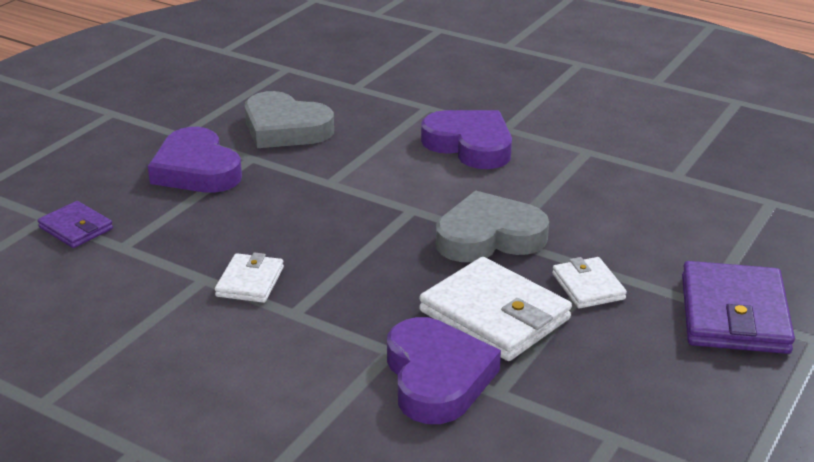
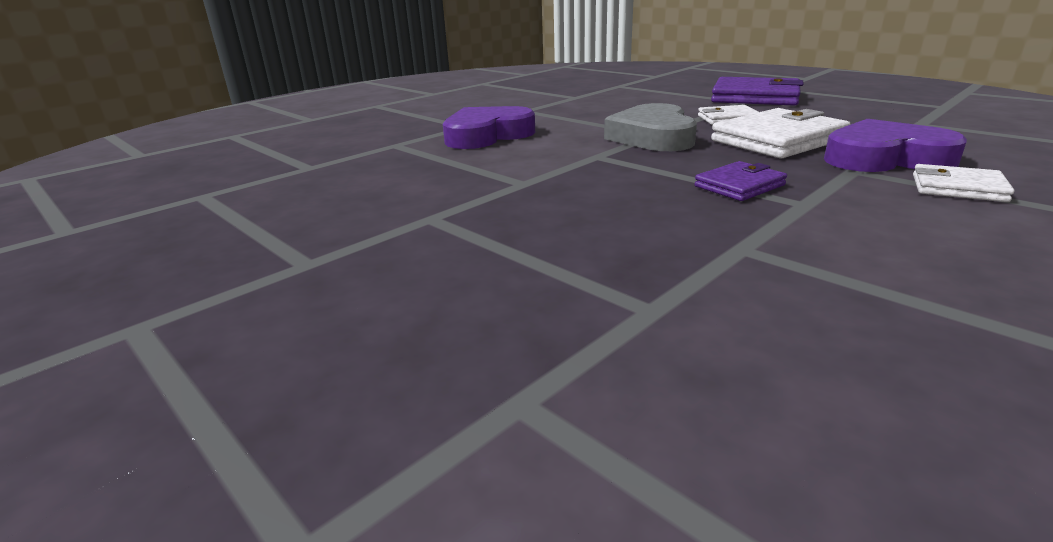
camera: 75 degrees left, 5 degrees down
purple wallet [38,201,113,248] -> purple wallet moved to [695,161,787,201]
purple heart [148,127,242,193] -> none
white wallet [215,252,284,303] -> white wallet moved to [913,164,1015,202]
grey heart [245,91,334,148] -> none

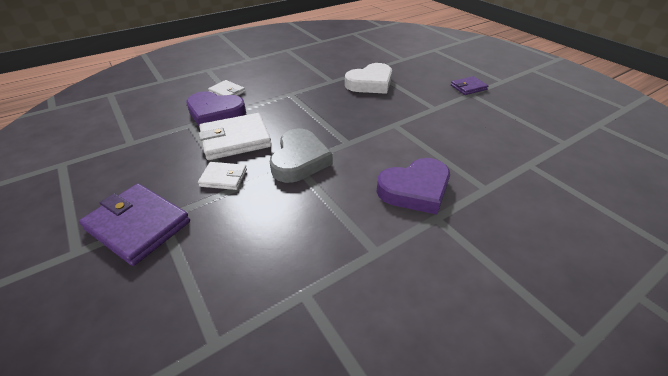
camera: 170 degrees left, 15 degrees up
purple wallet [695,161,787,201] -> purple wallet moved to [451,76,488,95]
none -> white heart [345,63,392,94]

